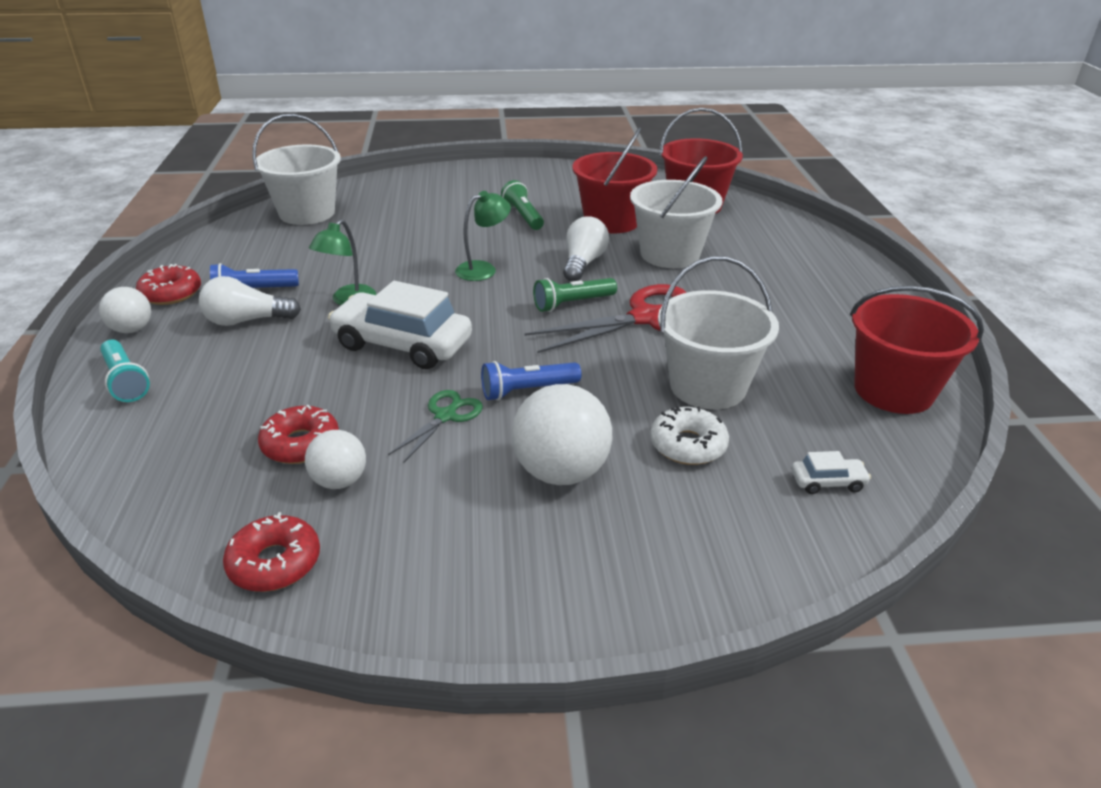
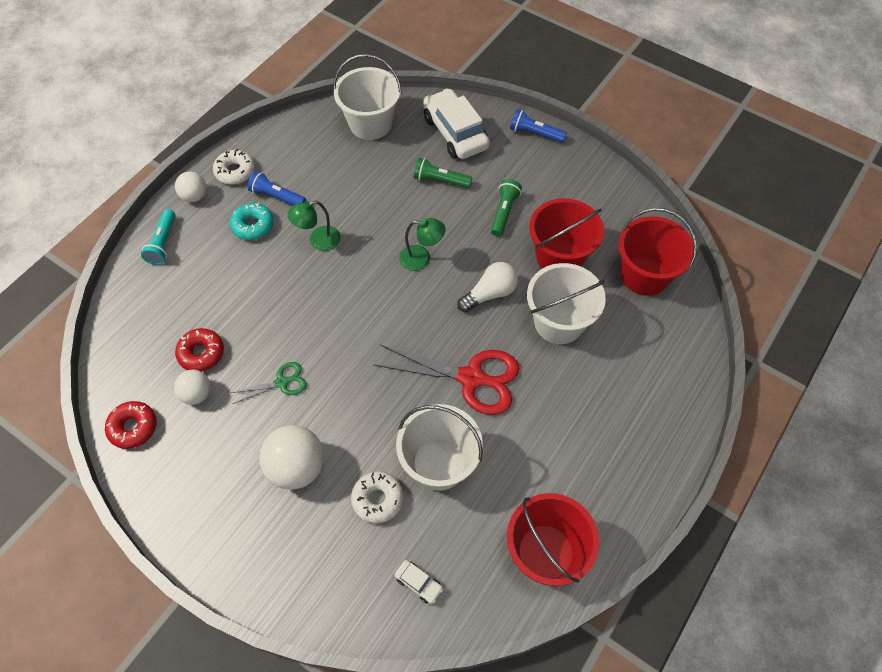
camera: 40 degrees right, 25 degrees up
red donut [136,264,201,305] -> white donut [213,149,255,185]
white light bulb [199,276,301,326] -> turquoise donut [230,203,274,240]
white car [328,281,472,369] -> white car moved to [423,88,490,159]
blue flashlight [481,361,582,401] -> blue flashlight moved to [510,109,567,143]
green flashlight [533,278,617,312] -> green flashlight moved to [414,158,473,188]

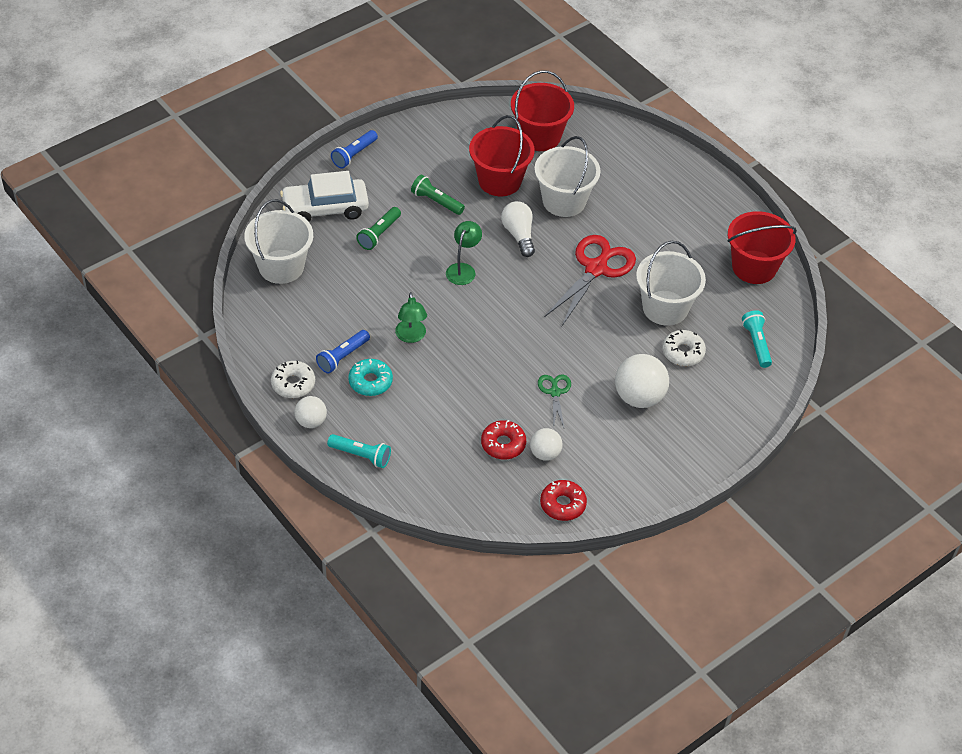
camera: 75 degrees left, 10 degrees down
white car [395,560,443,604] -> turquoise flashlight [742,310,772,368]

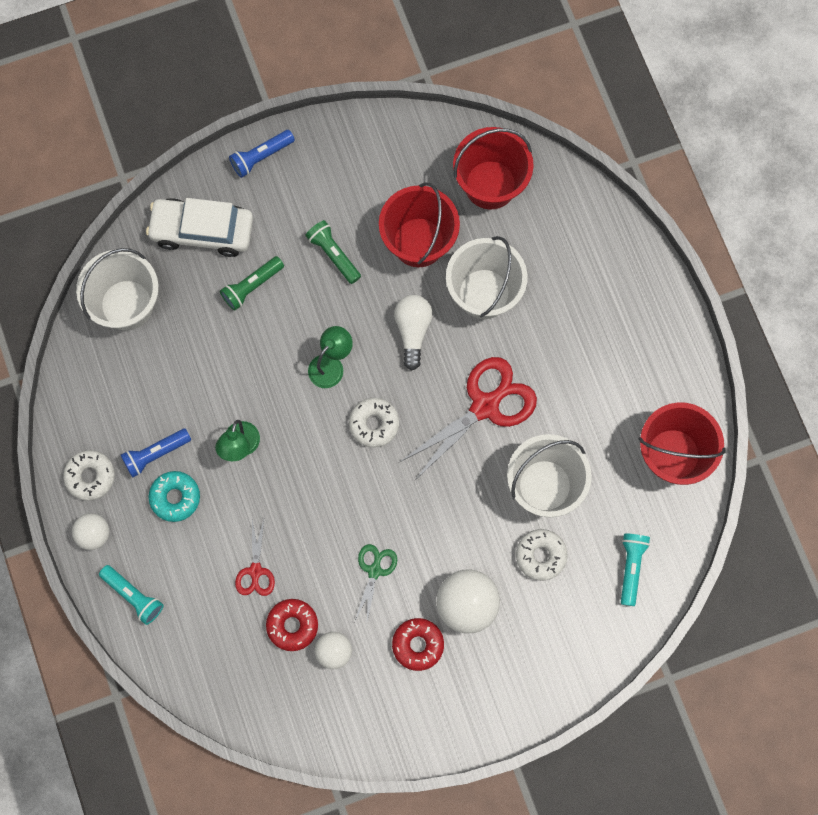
camera: 20 degrees right, 25 degrees up
red donut [540,480,587,521] -> red donut moved to [392,618,444,671]
none -> red scissors [235,520,275,596]
none -> white donut [349,398,399,447]

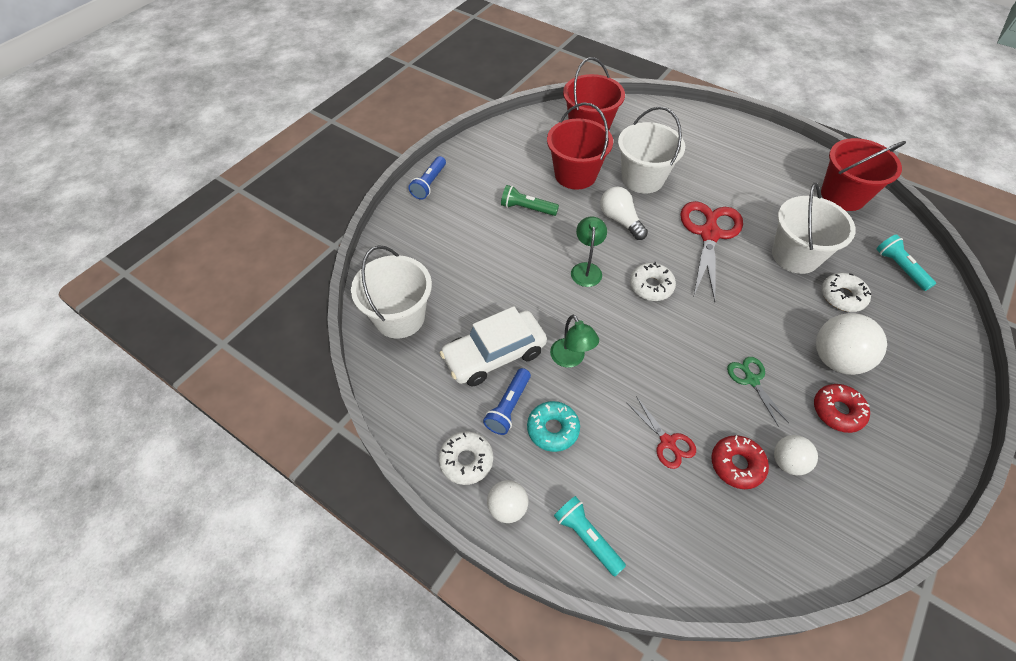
camera: 35 degrees left, 20 degrees down
turquoise flashlight [99,565,164,625] -> turquoise flashlight turned 135 degrees counterclockwise [554,496,626,577]
white car [146,198,253,257] -> white car moved to [440,306,547,386]
green flashlight [220,256,284,311] -> none

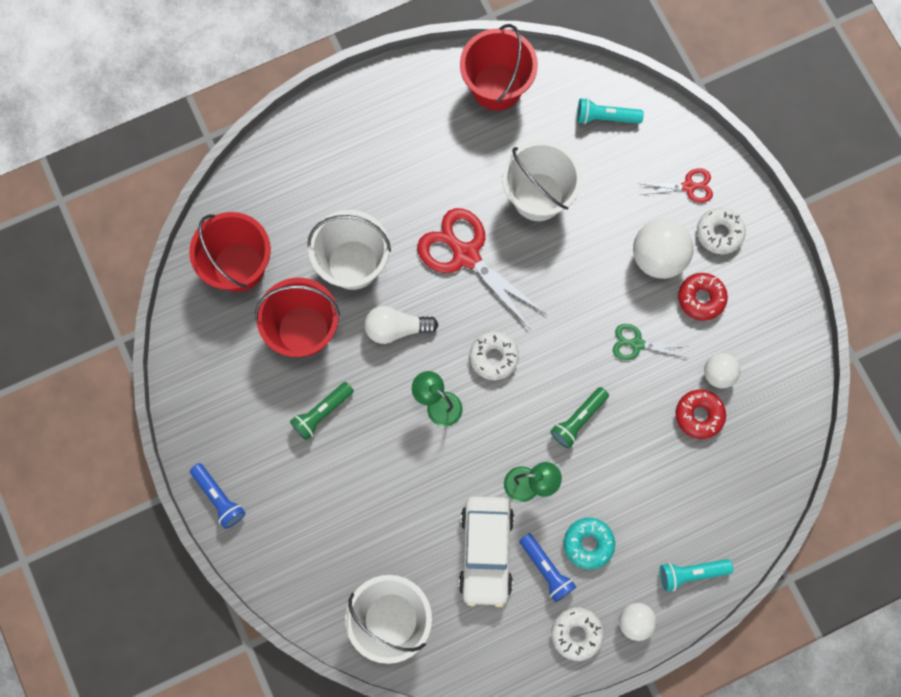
camera: 60 degrees left, 20 degrees up
red scissors [627,396,696,469] -> red scissors moved to [640,168,713,203]
white donut [821,273,871,312] -> white donut moved to [697,207,746,254]
none -> green flashlight [550,387,609,448]

